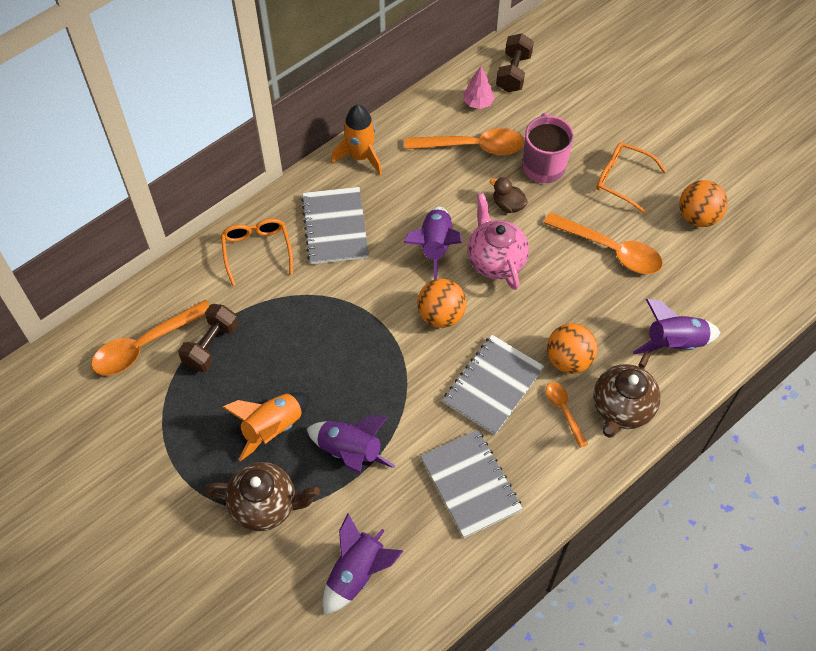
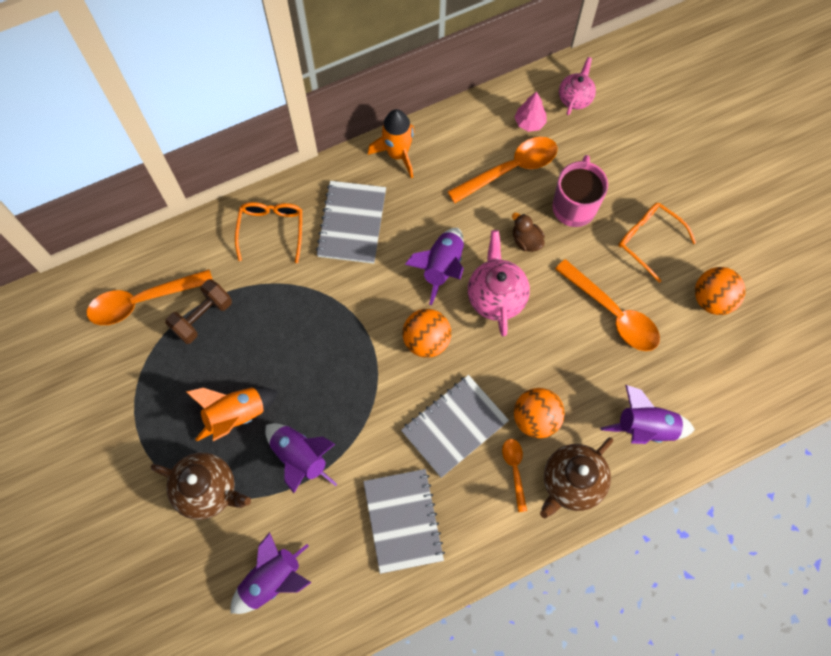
camera: 15 degrees right, 10 degrees up
orange spoon [405,128,524,155] -> orange spoon turned 45 degrees counterclockwise [447,137,558,203]
brown dumbbell [496,33,534,92] -> pink teapot [559,57,596,115]

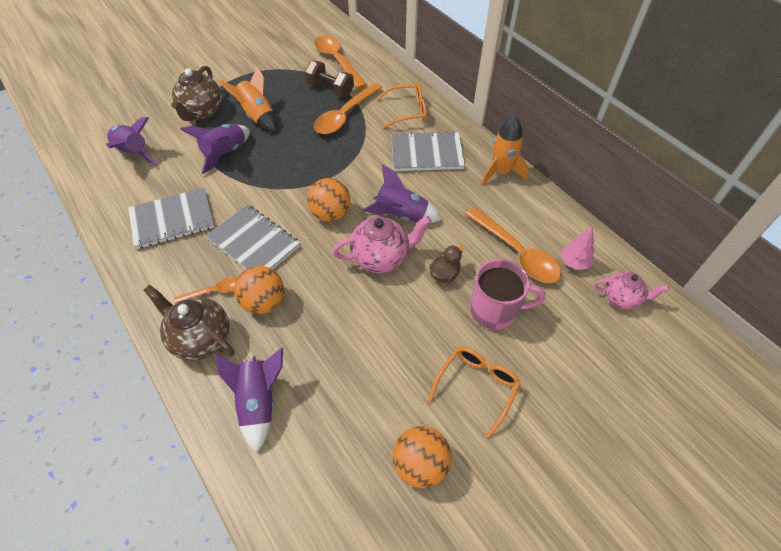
camera: 80 degrees right, 15 degrees down
orange spoon [555,259,660,351] -> orange spoon moved to [314,83,383,134]

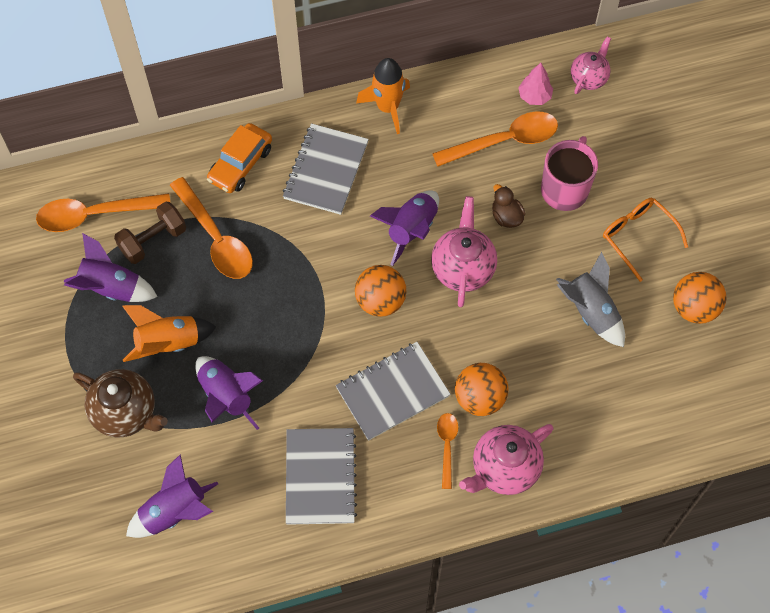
camera: 70 degrees left, 10 degrees up
brown teapot [144,285,235,361] -> pink teapot [459,424,553,495]
purple rocket [215,348,283,452] -> purple rocket moved to [64,233,158,302]
orange glasses [378,83,427,129] -> orange car [207,123,272,193]
none -> grey rocket [556,252,625,347]

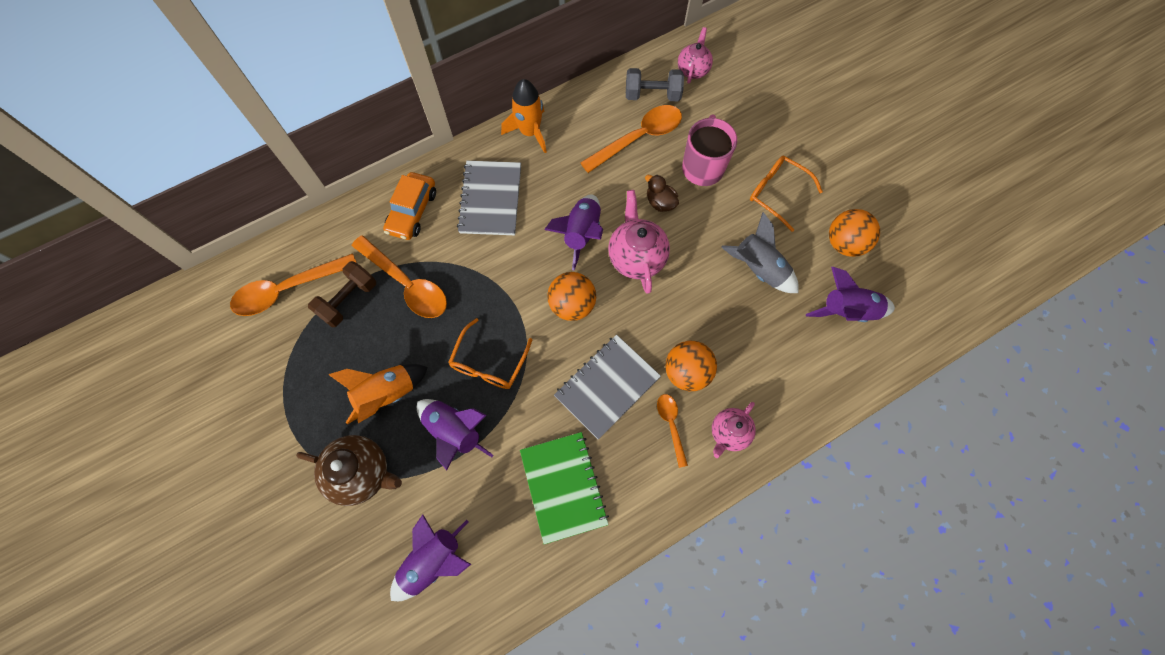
camera: 15 degrees left, 5 degrees up
purple rocket [64,233,158,302] -> purple rocket moved to [806,267,895,322]
grey notebook [286,428,357,525] -> green notebook [520,432,609,544]
pink teapot [459,424,553,495] -> pink teapot [712,402,756,458], size x0.64
pink tree [518,63,553,105] -> grey dumbbell [626,68,684,101]
none -> orange glasses [448,318,532,389]

